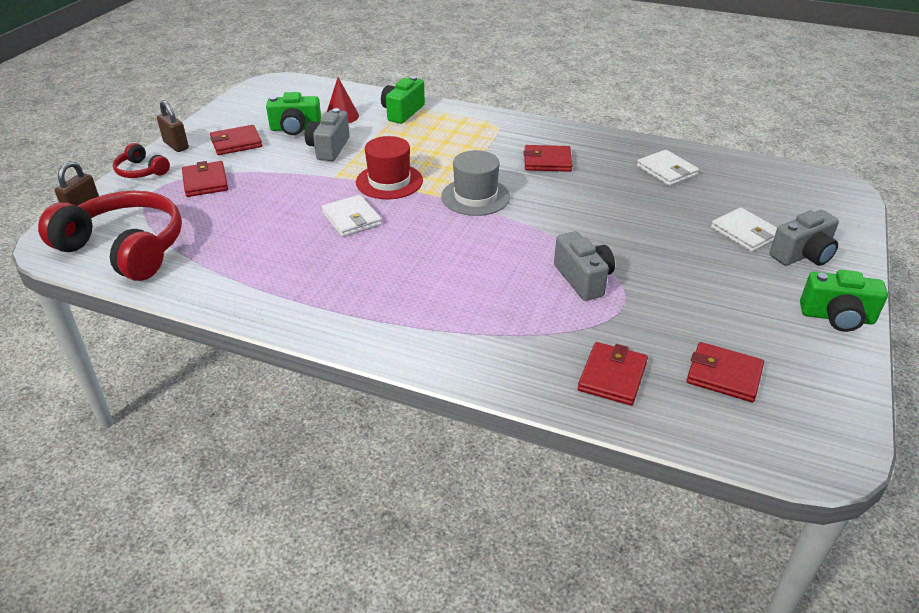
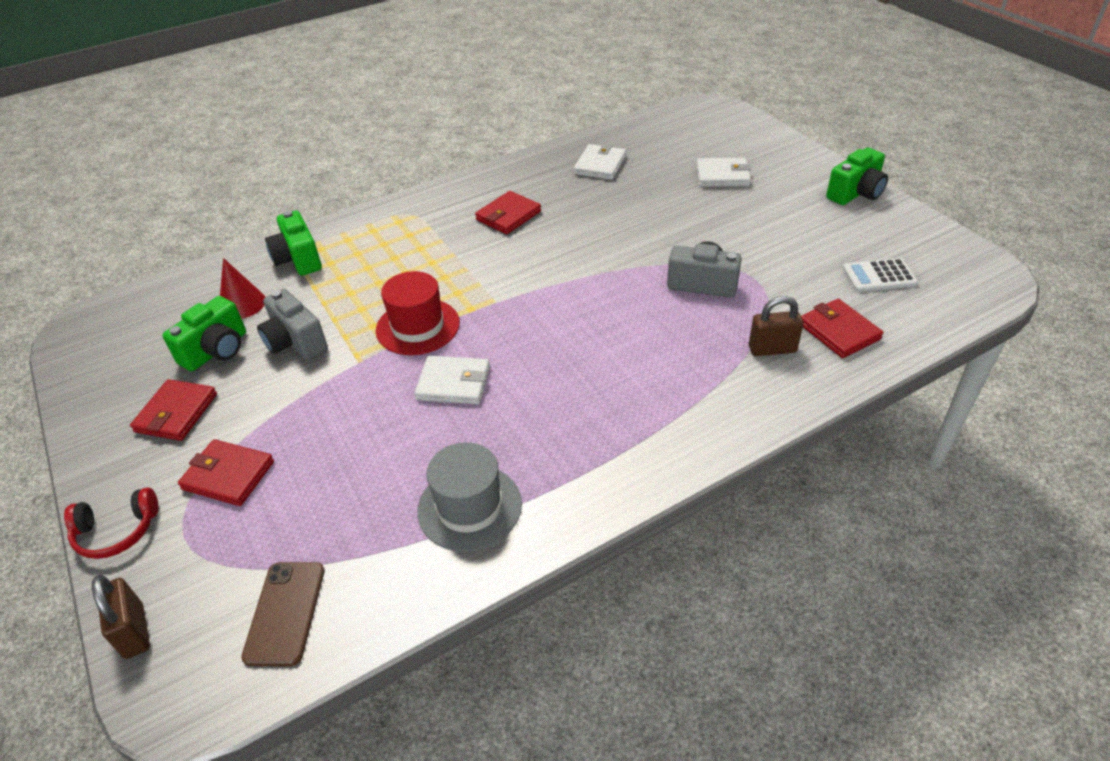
camera: 50 degrees left, 5 degrees up
red headphones [38,191,182,281] -> brown phone [241,562,325,666]
brown padlock [157,100,189,152] -> brown padlock moved to [749,296,803,356]
grey hat [441,150,510,216] -> grey hat moved to [417,442,522,552]
white wallet [637,150,699,186] -> white wallet turned 75 degrees counterclockwise [574,144,626,180]
red wallet [687,342,764,402] -> white calculator [843,258,918,292]
grey camera [770,210,839,266] -> none

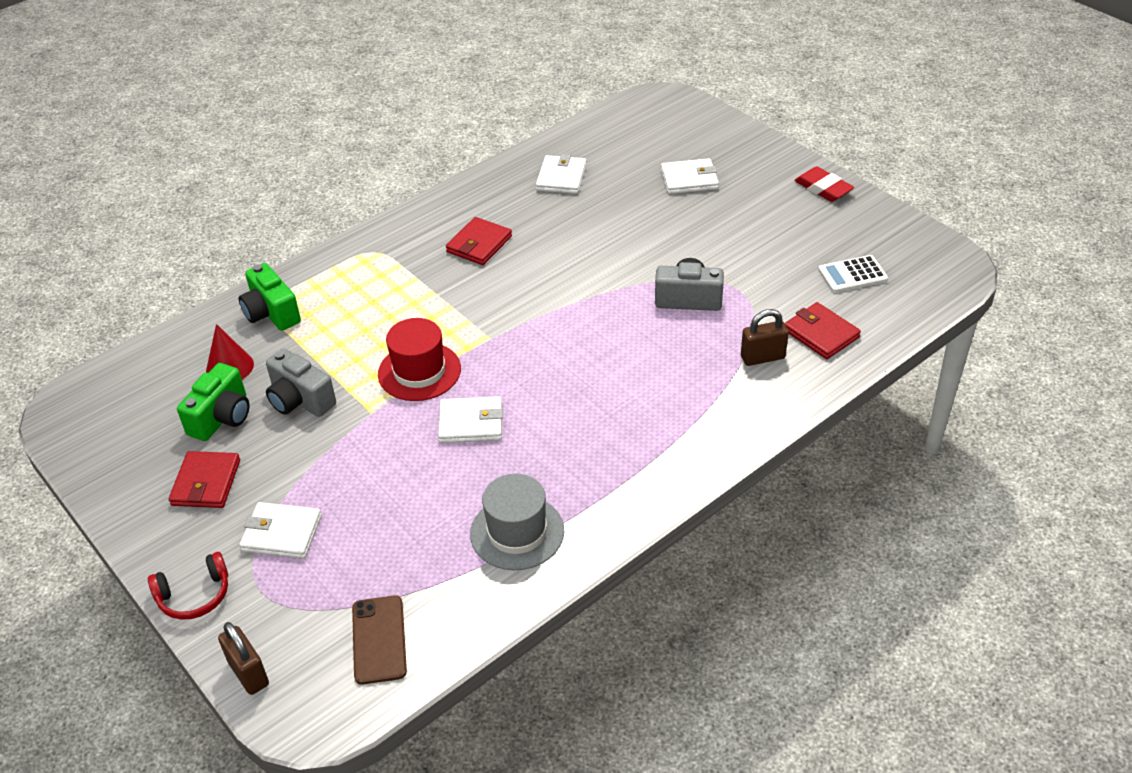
camera: 10 degrees left, 0 degrees up
red wallet [178,439,274,506] -> white wallet [239,502,322,559]
green camera [826,147,888,205] -> red eraser [794,166,854,202]

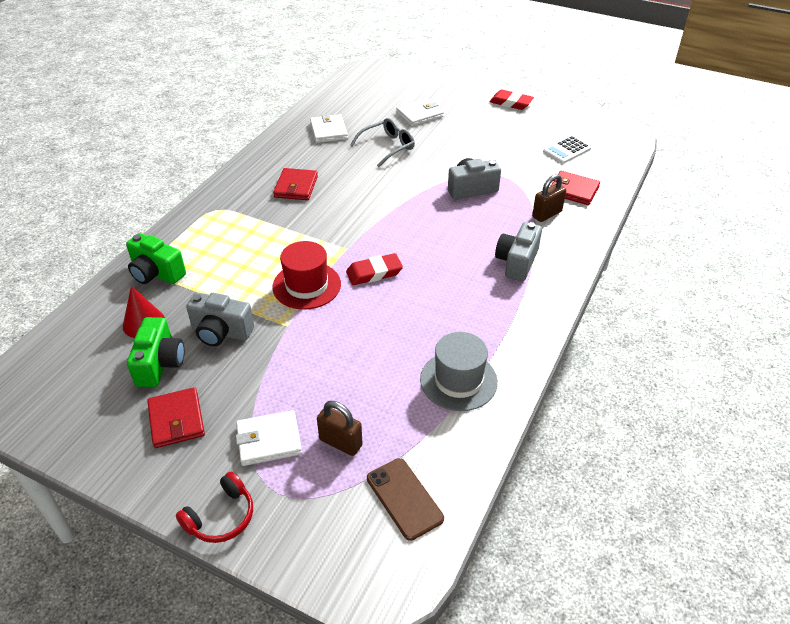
camera: 25 degrees left, 0 degrees up
brown padlock [218,622,269,695] -> brown padlock moved to [317,401,363,456]
white wallet [438,396,503,443] -> none
none -> red eraser [346,253,403,285]
none -> grey glasses [350,118,415,167]
none -> grey camera [495,222,542,281]

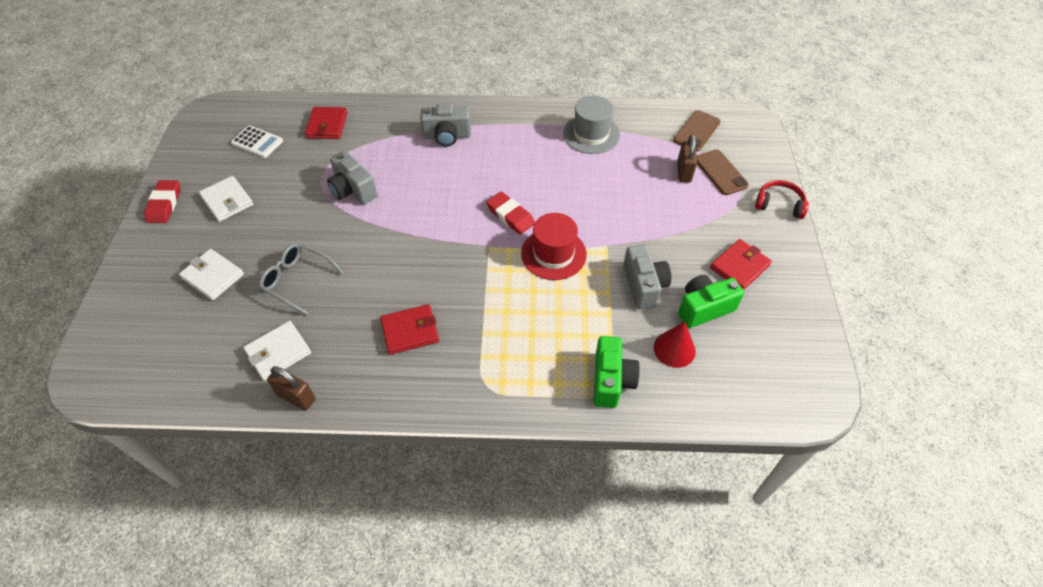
camera: 115 degrees left, 10 degrees up
white wallet [236,410,302,466] -> white wallet moved to [199,176,253,222]
brown padlock [532,174,566,222] -> brown padlock moved to [267,366,316,410]
none -> brown phone [697,149,749,195]

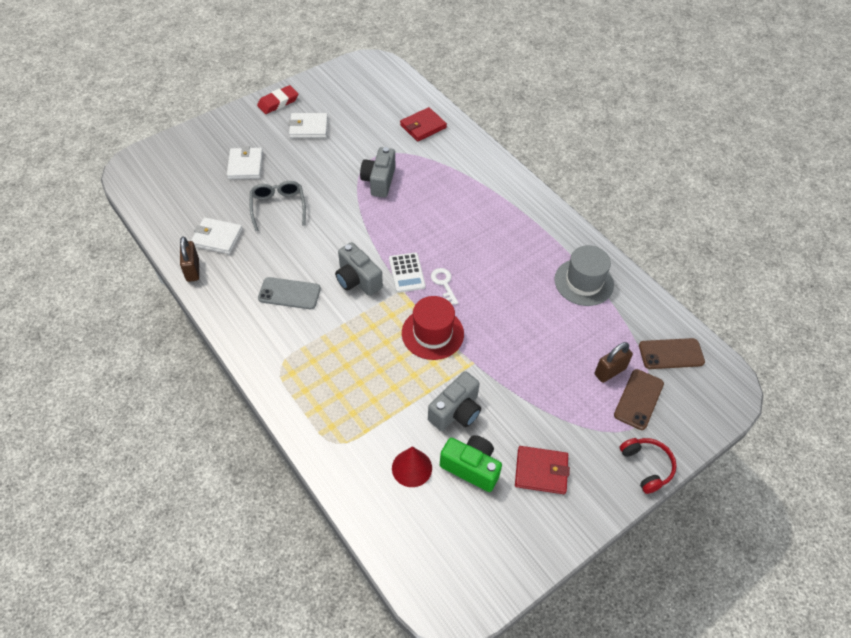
camera: 50 degrees right, 0 degrees up
white wallet [199,176,253,222] -> white wallet turned 75 degrees clockwise [288,113,328,138]
white calculator [231,125,283,158] -> white calculator moved to [389,253,426,293]
red wallet [380,304,439,355] -> grey phone [258,277,321,309]
grey camera [420,104,471,147] -> grey camera moved to [335,242,383,296]
red eraser [486,192,535,234] -> white key [431,268,458,305]
green camera [594,336,640,408] -> none

